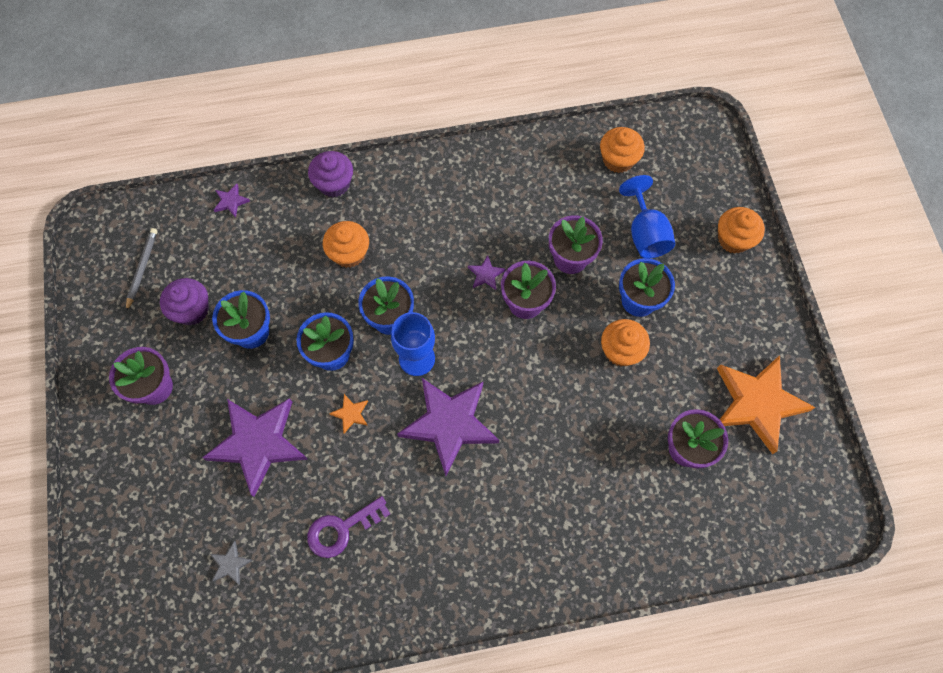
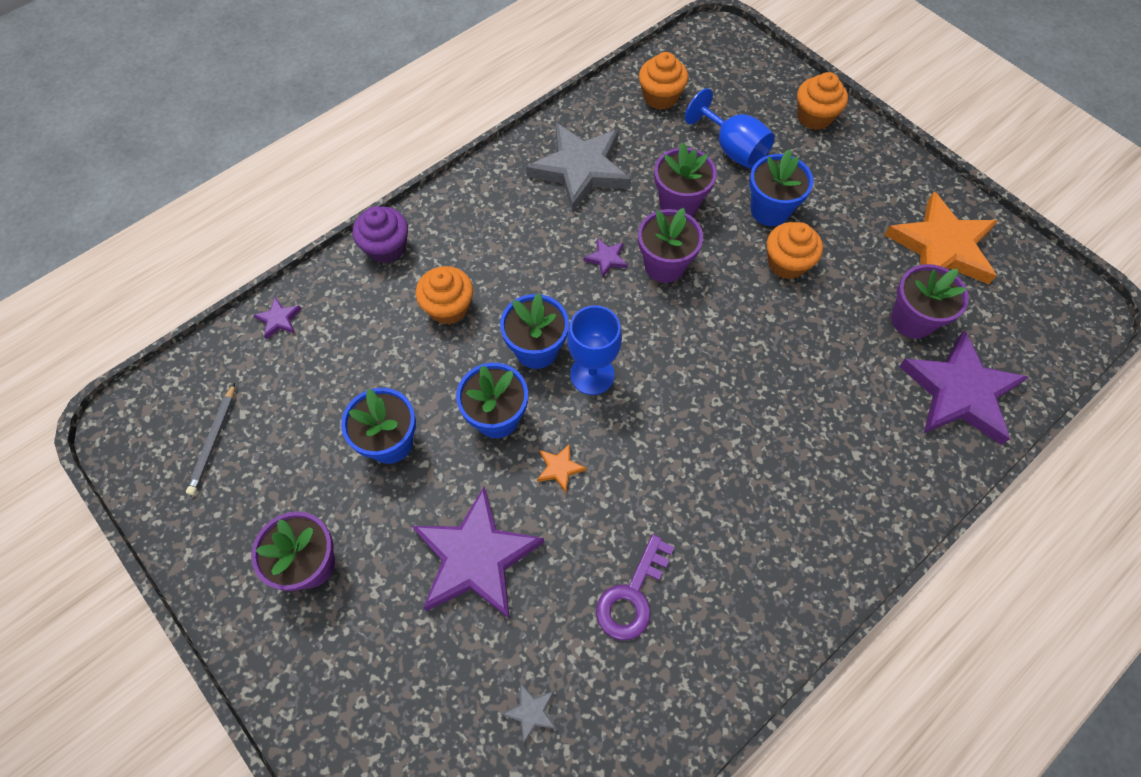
camera: 30 degrees left, 5 degrees down
grey pencil [126,228,158,312] -> grey pencil turned 150 degrees counterclockwise [186,383,235,495]
purple cupcake [160,278,209,325] -> none
purple star [397,378,499,476] -> purple star moved to [899,330,1028,445]
none -> grey star [526,123,631,213]

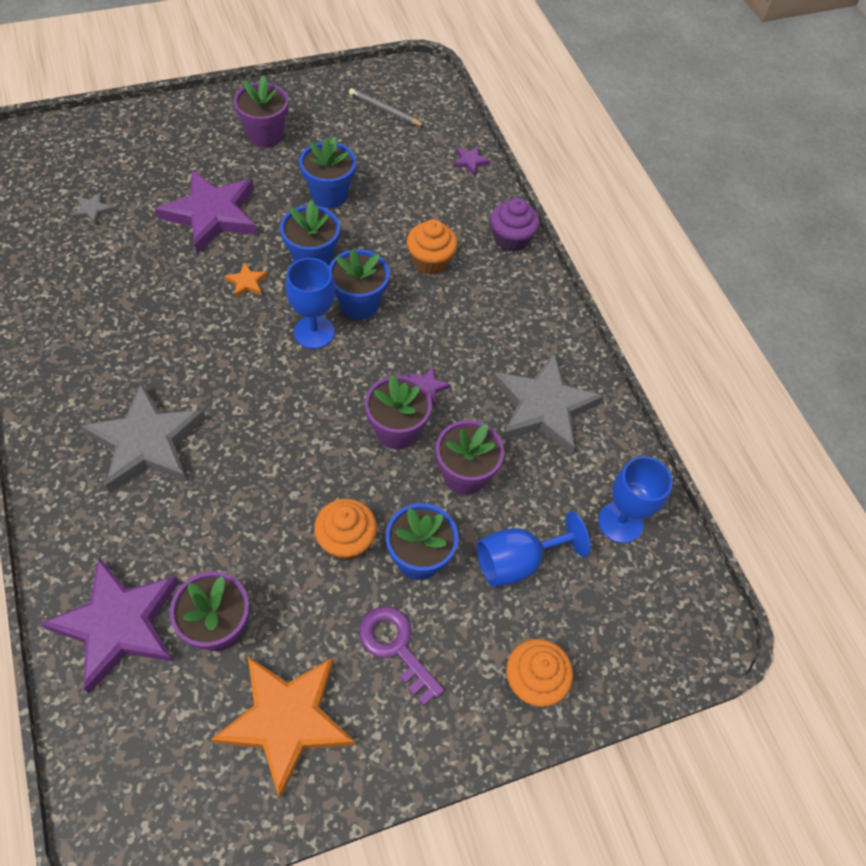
camera: 105 degrees right, 5 degrees down
purple key [596,534,674,640] -> purple key moved to [359,606,444,706]
orange cupcake [639,52,688,110] -> blue goblet [598,456,673,543]
none -> grey star [81,382,206,492]

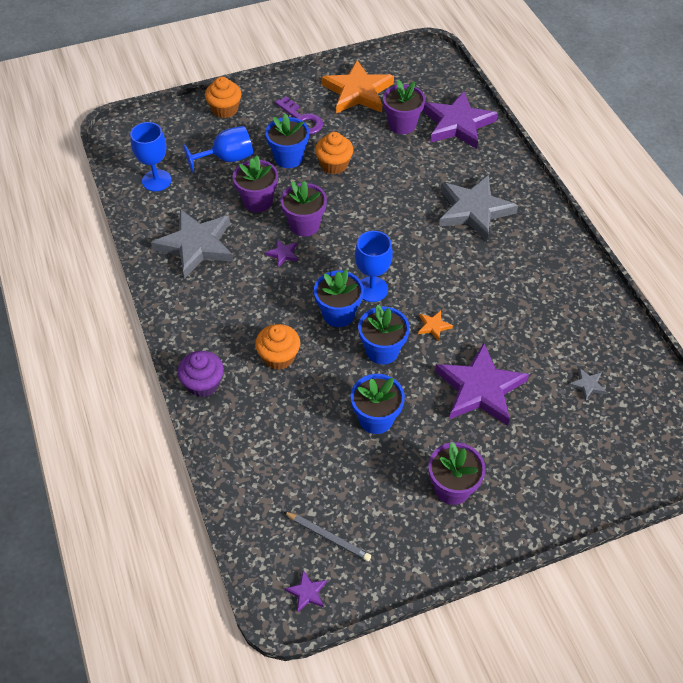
camera: 175 degrees left, 5 degrees down
purple star [453,146,490,175] -> purple star moved to [285,570,327,612]

